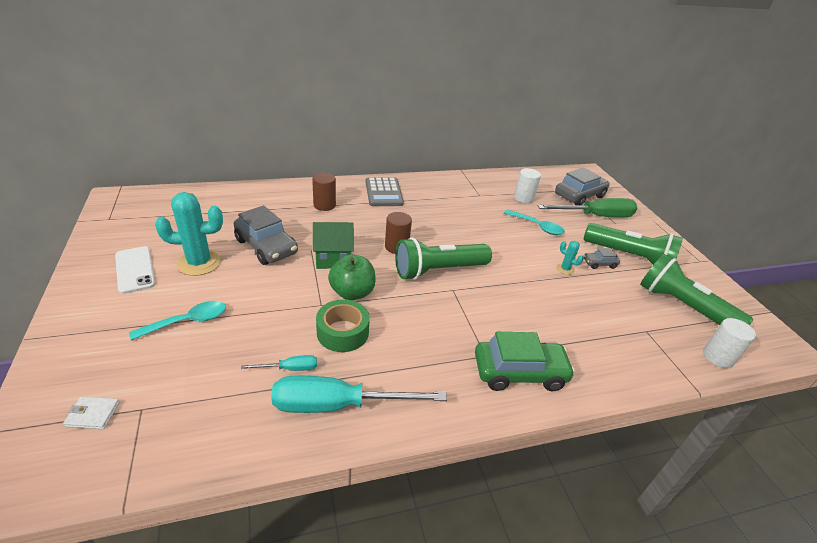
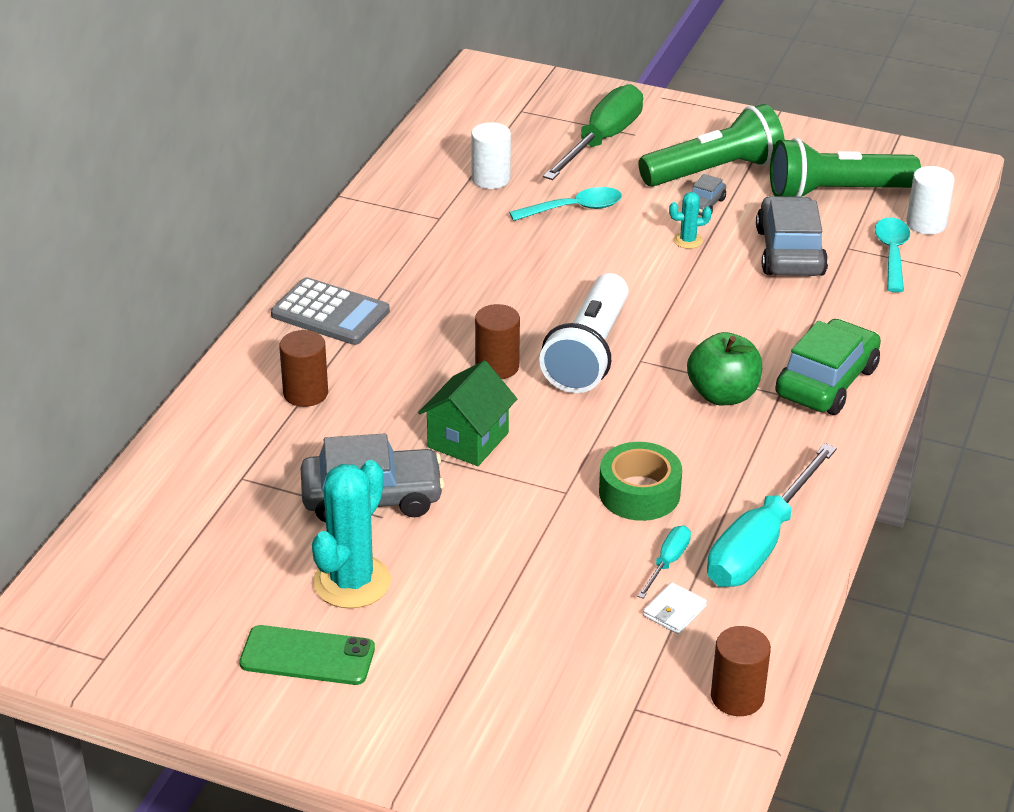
camera: 50 degrees left, 0 degrees up
white wallet [63,397,120,429] -> white wallet moved to [643,582,707,634]
white phone [115,246,155,294] -> green phone [239,625,375,685]
turquoise spoon [129,301,226,340] -> turquoise spoon moved to [875,217,910,293]
green apple [328,255,376,300] -> green apple moved to [687,332,762,405]
green flashlight [395,237,492,280] -> white flashlight [539,273,629,393]
grey car [555,168,610,205] -> grey car moved to [756,196,828,276]
none -> brown cylinder [711,626,771,716]

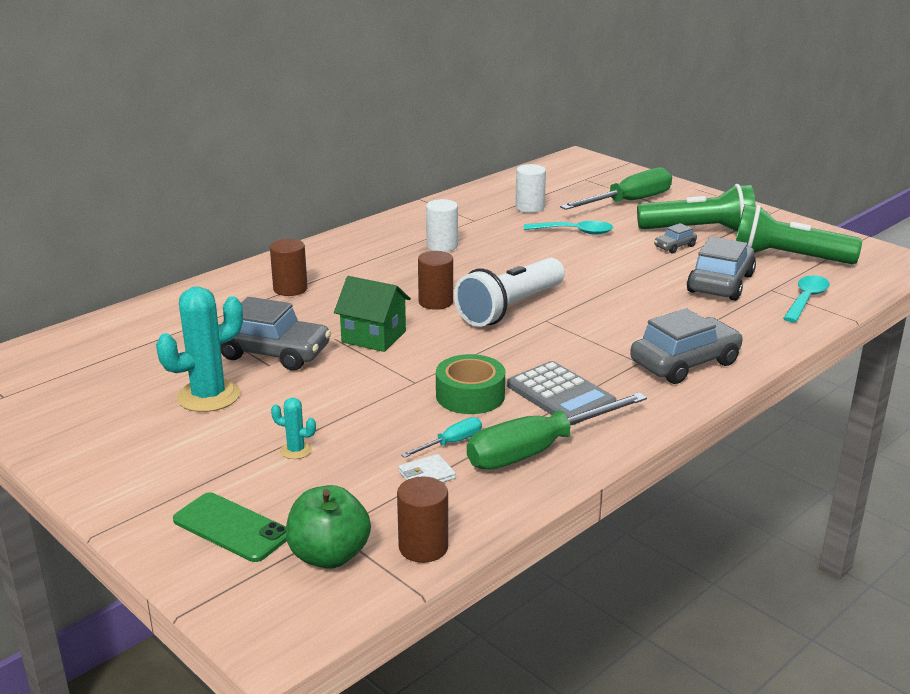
camera: 25 degrees right, 10 degrees down
green phone [239,625,375,685] -> green phone moved to [173,492,287,562]
grey calculator [271,277,390,345] -> grey calculator moved to [507,361,616,425]
green house [418,361,517,466] -> green house turned 60 degrees clockwise [334,276,411,352]
turquoise cactus [669,192,712,249] -> turquoise cactus moved to [271,398,316,459]
green apple [687,332,762,405] -> green apple moved to [286,485,371,569]
turquoise screwdriver [707,443,837,587] -> green screwdriver [467,392,647,470]
green car [776,319,881,415] -> grey car [630,308,743,384]
white cylinder [906,166,955,235] -> white cylinder moved to [426,199,458,252]

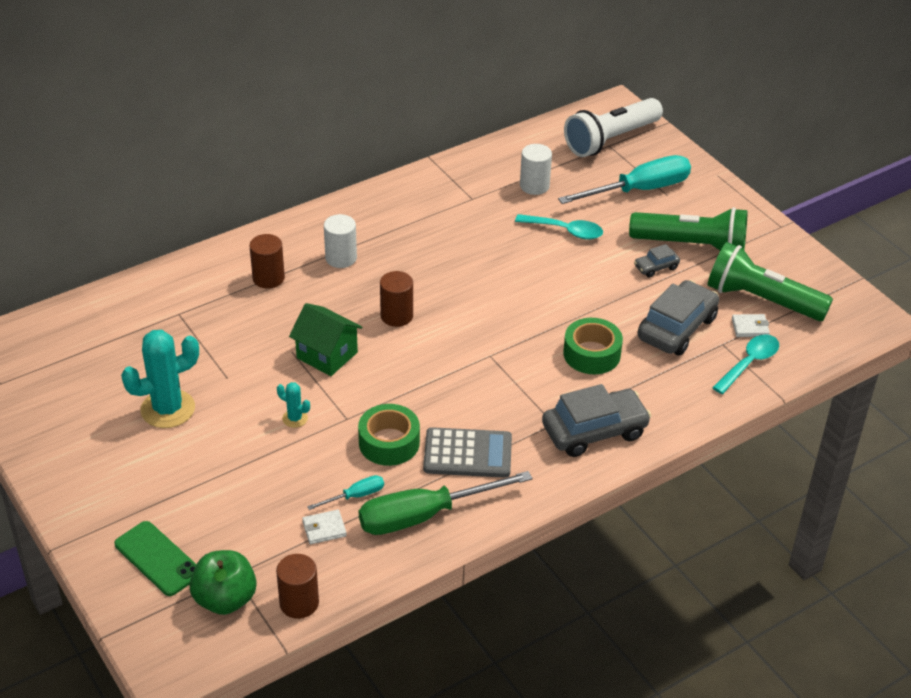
camera: 10 degrees right, 15 degrees up
grey car [220,297,331,371] -> none
turquoise cactus [271,398,316,459] -> turquoise cactus moved to [277,382,310,428]
white cylinder [426,199,458,252] -> white cylinder moved to [324,214,357,268]
white flashlight [454,258,565,327] -> white flashlight moved to [564,98,663,157]
grey calculator [507,361,616,425] -> grey calculator turned 60 degrees counterclockwise [423,427,512,478]
green screwdriver [560,167,672,210] -> turquoise screwdriver [558,155,691,204]
none -> green tape [563,318,623,374]
none -> white wallet [732,314,770,337]

